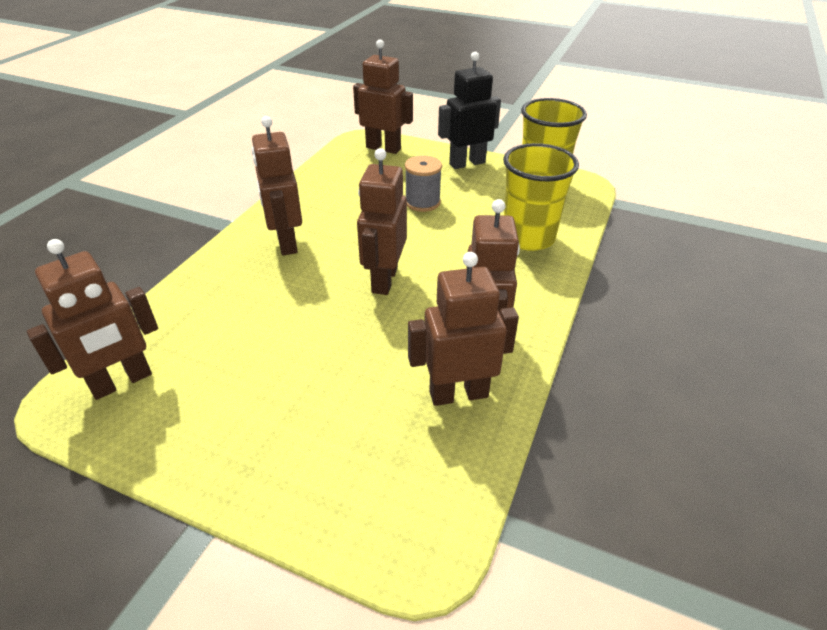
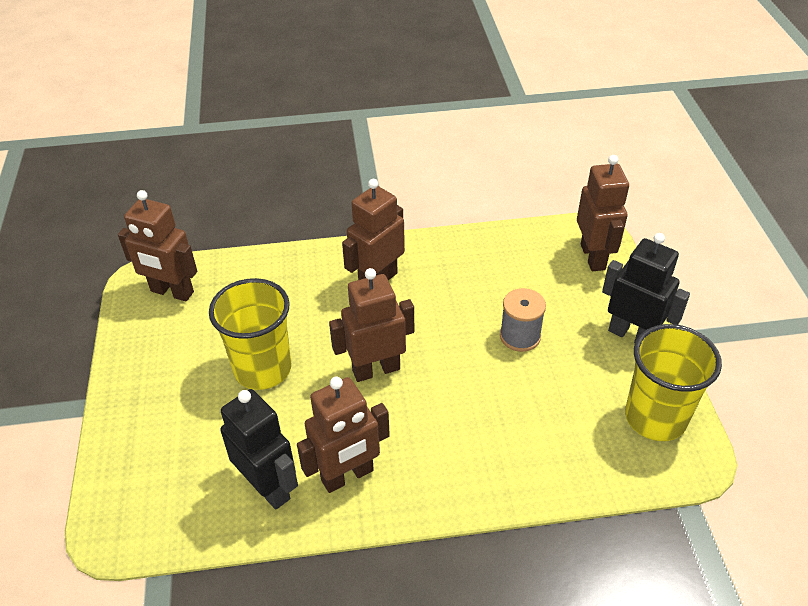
camera: 60 degrees right, 5 degrees up
brown robot [408,252,519,406] -> black robot [220,389,298,510]
yellow cup [503,143,579,251] -> yellow cup moved to [209,278,291,390]

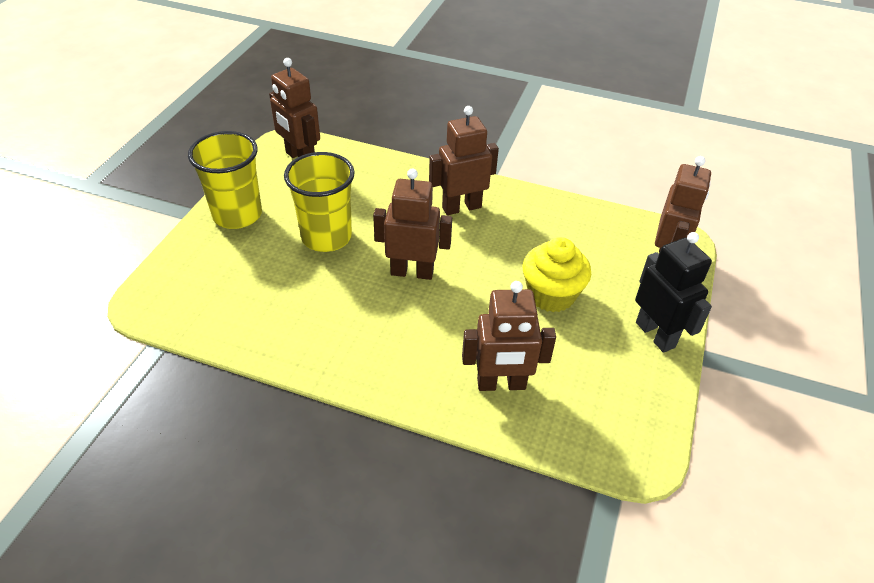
camera: 25 degrees right, 0 degrees up
black robot [220,389,298,510] -> none
brown robot [297,377,390,493] -> brown robot moved to [462,281,556,391]
grey spool [500,288,546,352] -> yellow cupcake [523,237,591,312]
yellow cup [625,324,722,441] -> yellow cup moved to [188,131,262,229]

